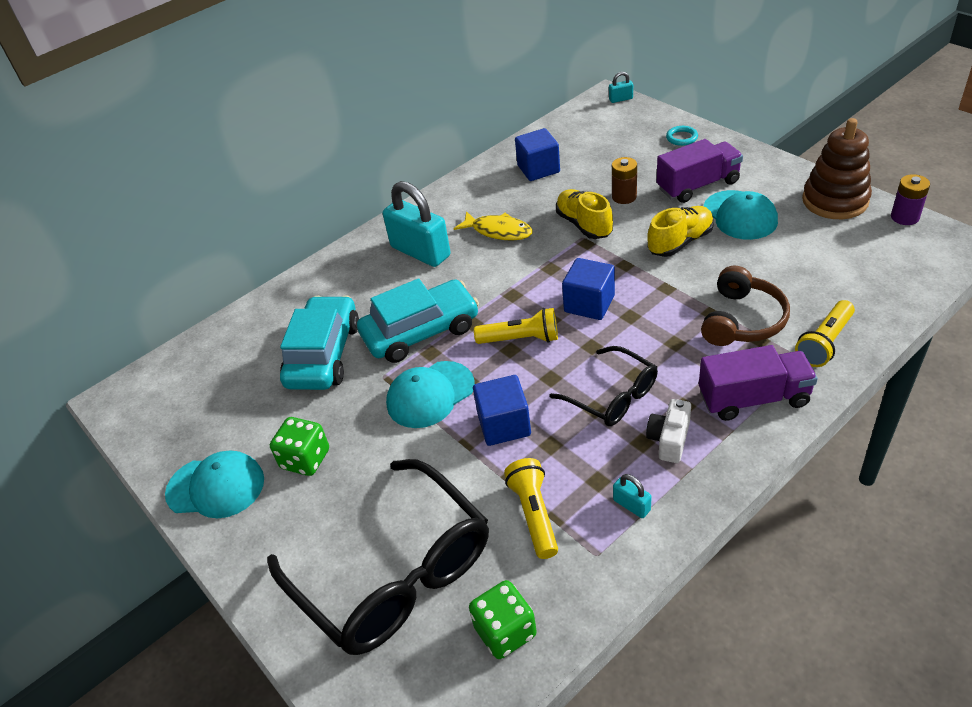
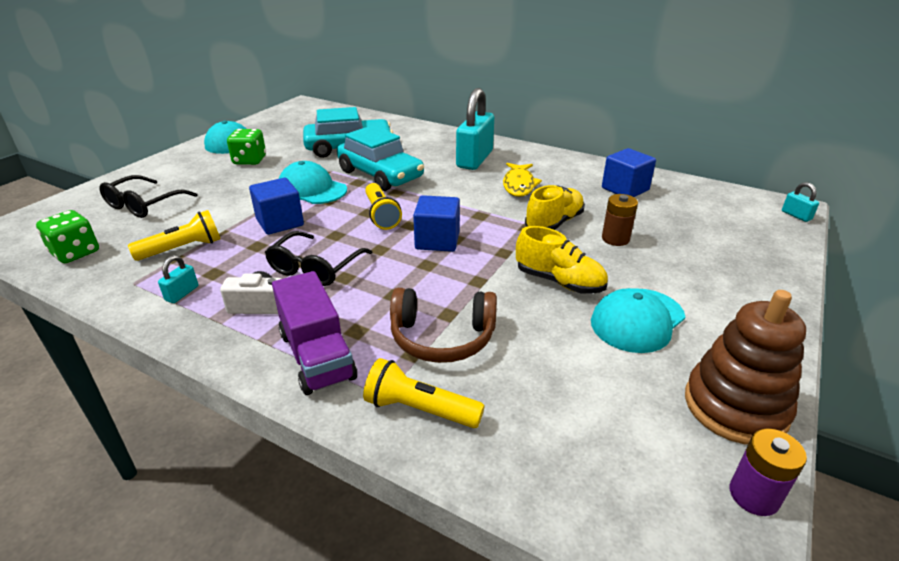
camera: 65 degrees right, 10 degrees down
black glasses [267,459,489,655] -> black glasses [99,175,198,218], size x0.54
purple truck [657,139,743,203] -> none
turquoise ring [666,126,698,146] -> none

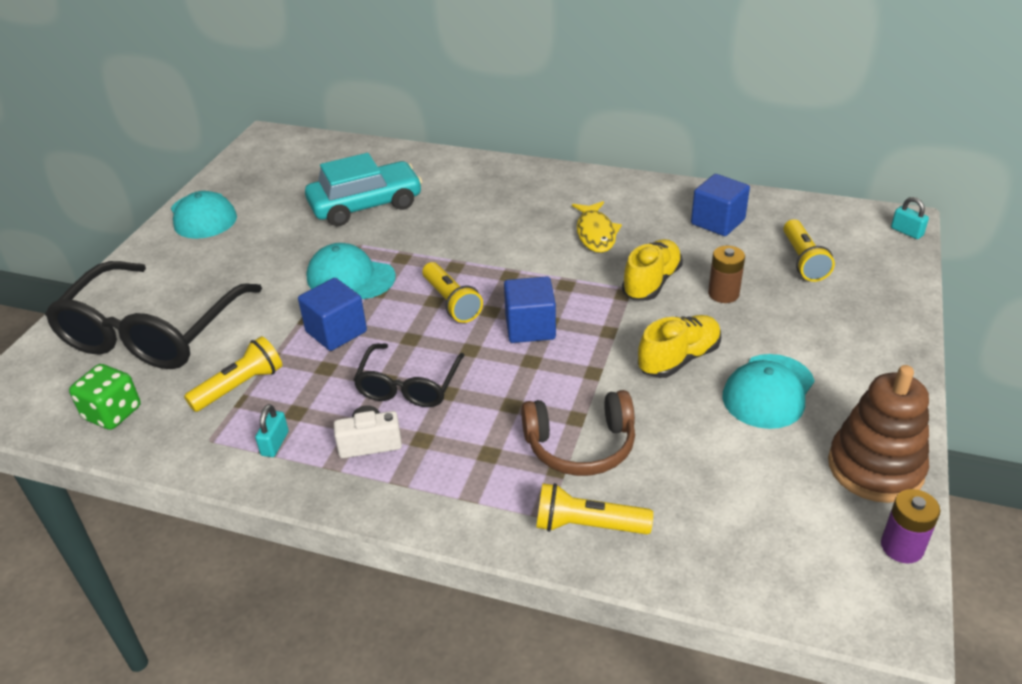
camera: 10 degrees left, 5 degrees up
black glasses [99,175,198,218] -> black glasses [45,261,262,369], size x1.85
green dice [227,129,266,165] -> none
purple truck [272,271,357,395] -> none
turquoise car [337,125,424,191] -> none
turquoise padlock [456,88,494,170] -> none
yellow shoe [516,226,608,294] -> yellow shoe turned 60 degrees counterclockwise [638,315,721,378]
none -> yellow flashlight [783,219,835,282]

